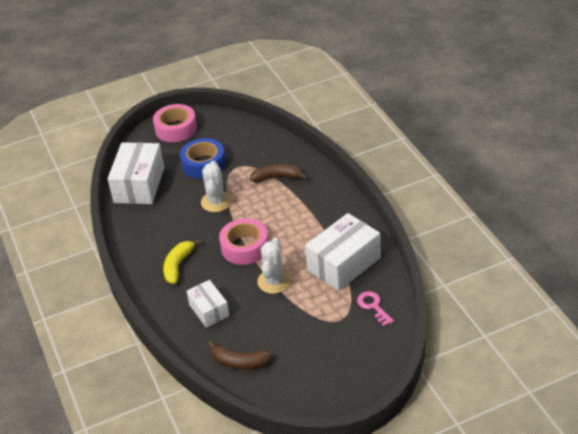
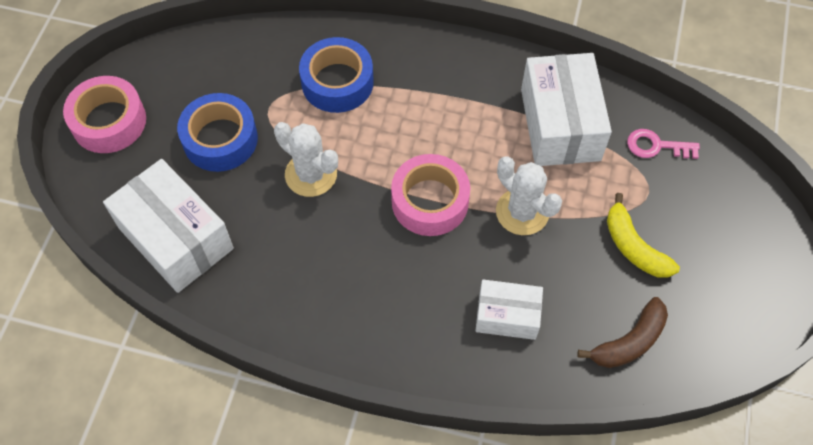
camera: 55 degrees left, 20 degrees up
yellow banana [163,239,201,284] -> yellow banana moved to [607,193,680,278]
brown banana [250,164,308,182] -> blue tape [299,37,374,113]

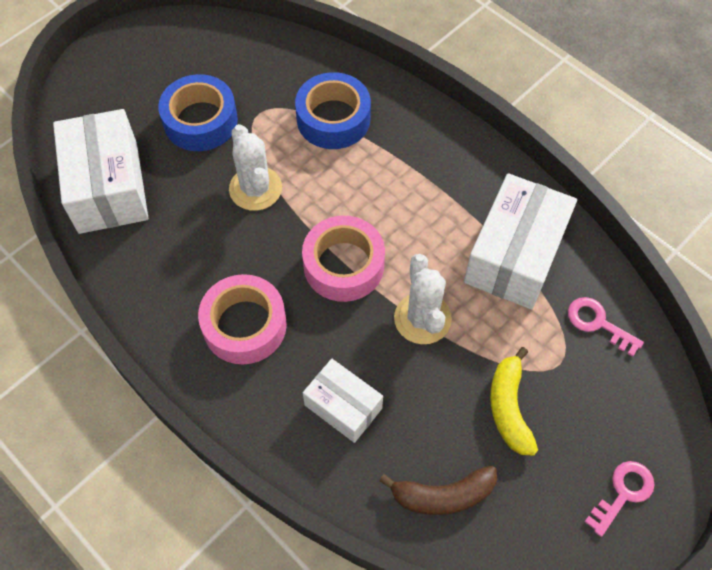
camera: 30 degrees right, 0 degrees up
pink tape [63,76,146,153] -> pink tape moved to [198,274,287,364]
none -> pink key [584,461,655,537]

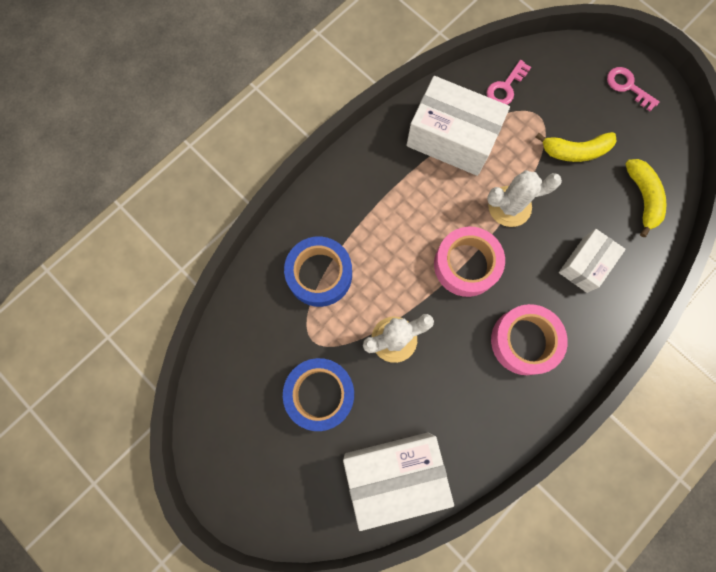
camera: 90 degrees left, 15 degrees up
brown banana [379,466,497,515] -> yellow banana [625,159,667,237]

